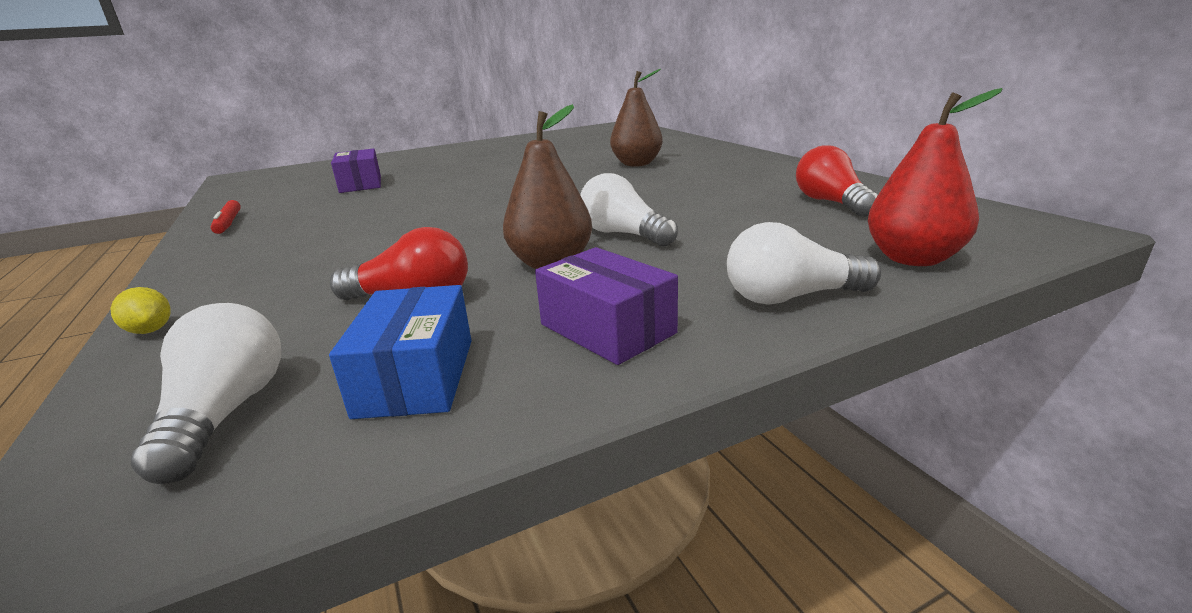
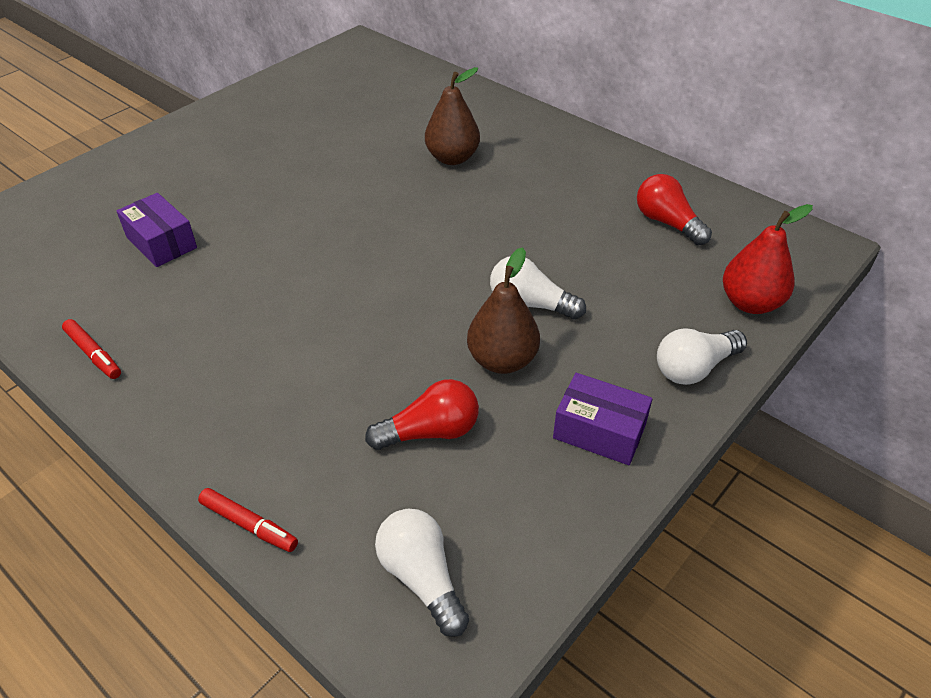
camera: 25 degrees left, 20 degrees up
yellow lemon [111,287,171,334] -> red marker [198,488,298,552]
blue box [329,285,472,419] -> none

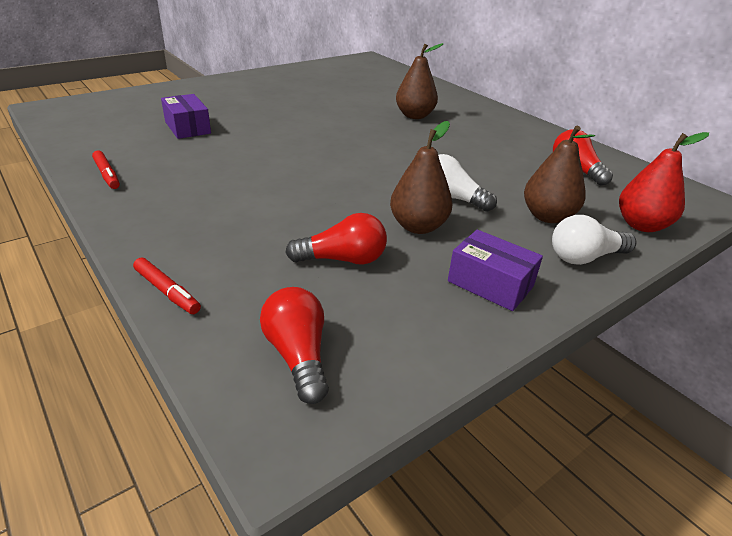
camera: 10 degrees right, 10 degrees down
white light bulb [375,509,469,637] -> red light bulb [260,287,329,404]
none -> brown pear [524,126,595,223]

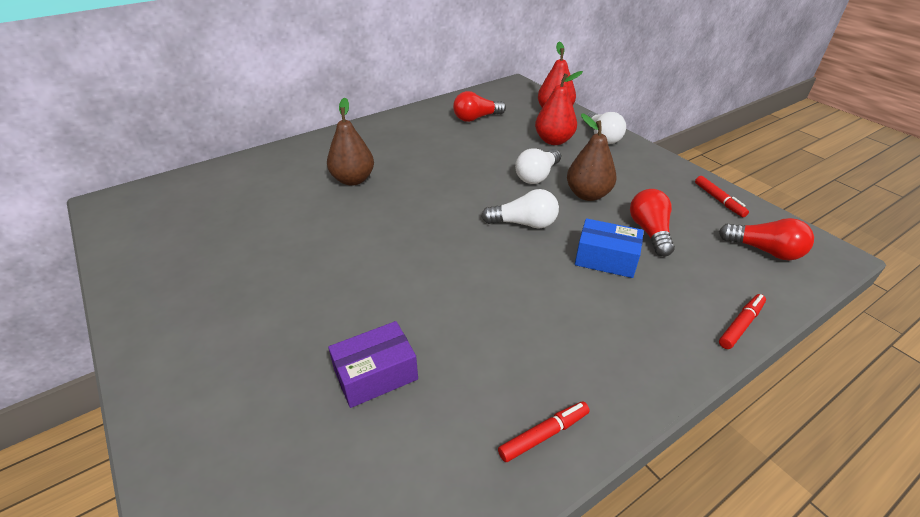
camera: 85 degrees left, 5 degrees up
red light bulb [260,287,329,404] -> red light bulb turned 135 degrees counterclockwise [719,218,814,260]
purple box [448,230,543,311] -> none
brown pear [524,126,595,223] -> red pear [535,71,583,145]
none -> white light bulb [481,189,559,229]
none -> blue box [575,218,644,278]
none -> red marker [695,176,749,217]

